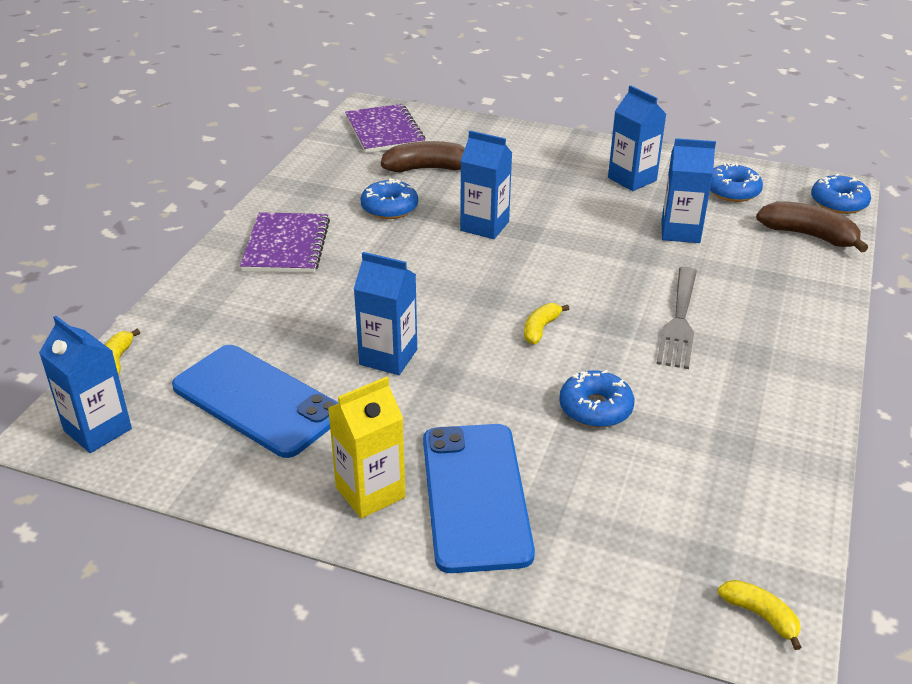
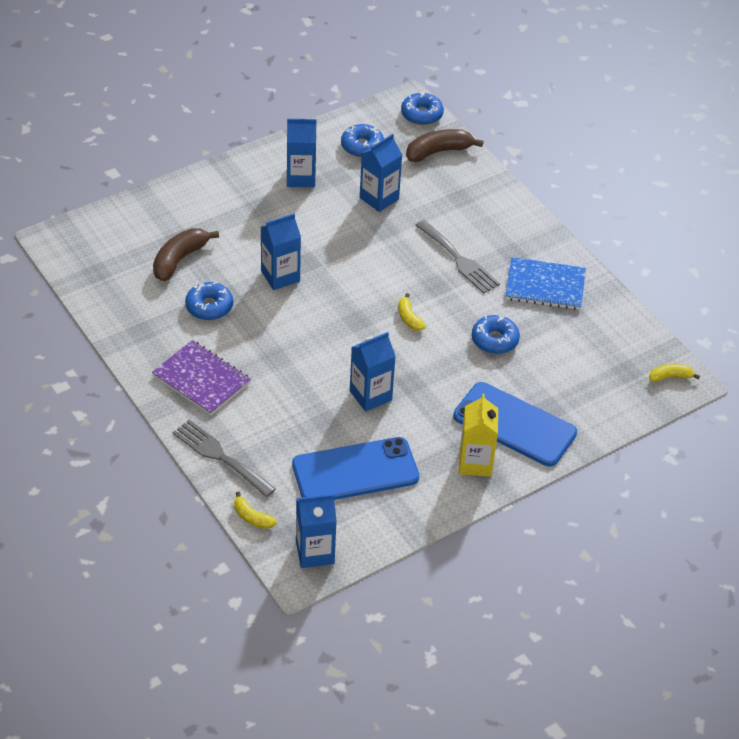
camera: 55 degrees left, 10 degrees up
purple notebook [345,104,426,153] -> none
none -> grey fork [172,420,276,497]
none -> blue notebook [505,257,586,310]

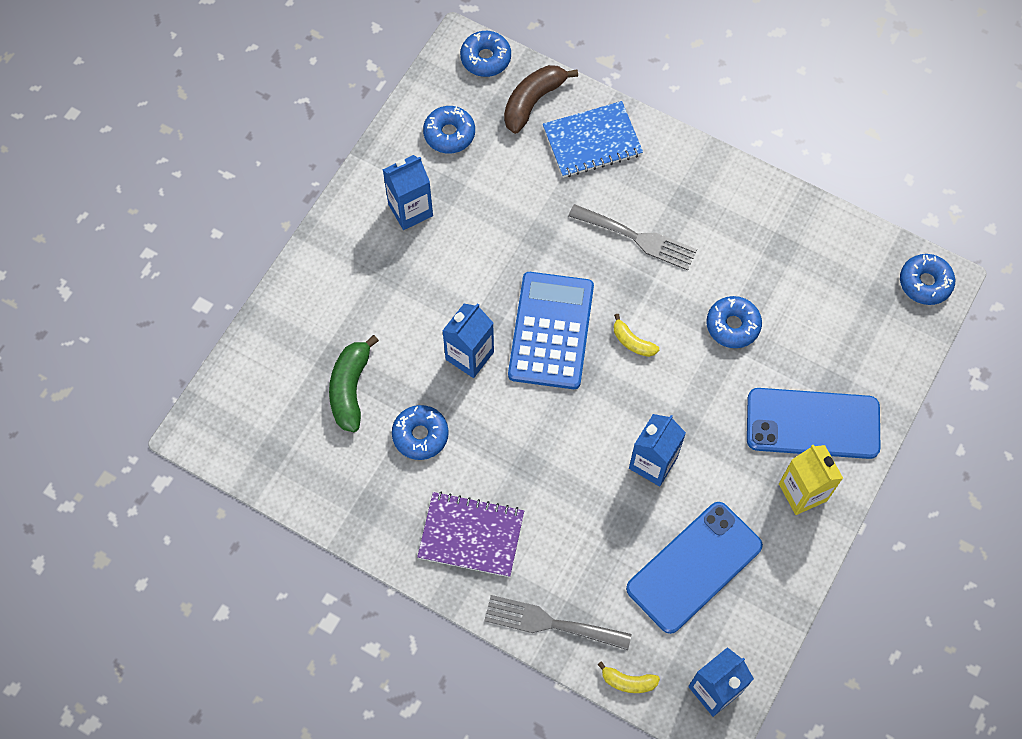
camera: 25 degrees left, 20 degrees up
brown banana [153,228,219,282] -> green banana [329,335,379,432]
blue carton [360,134,402,212] -> none
blue notebook [505,257,586,310] -> blue notebook moved to [543,101,643,178]
yellow banana [649,364,700,382] -> blue donut [900,254,955,305]
none -> blue calculator [508,272,594,389]

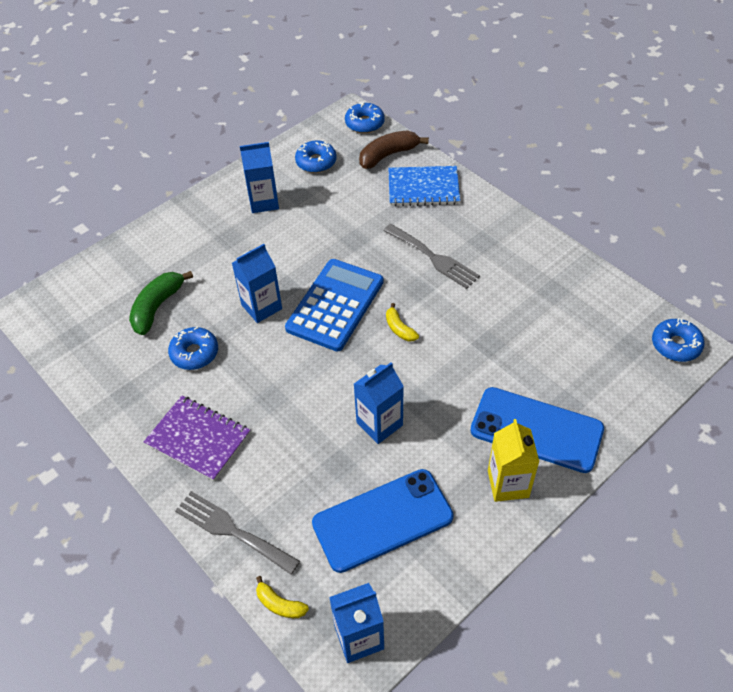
camera: 20 degrees right, 15 degrees down
blue donut [706,296,762,348] -> none

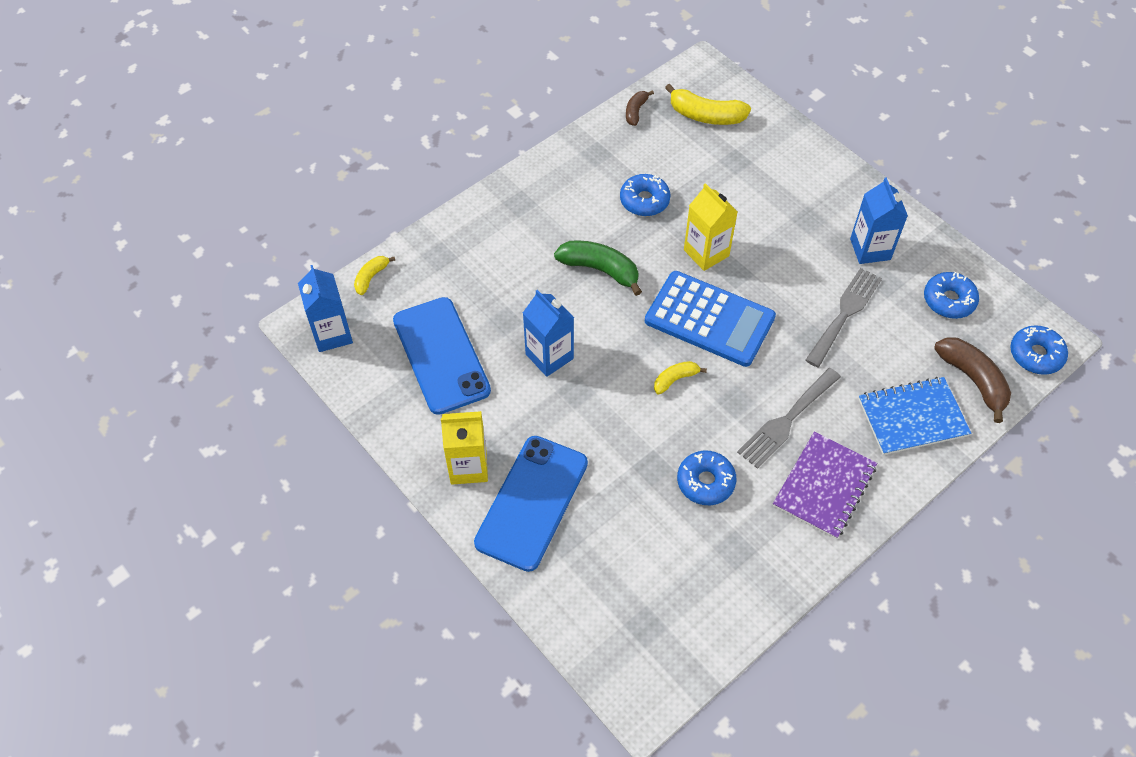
camera: 90 degrees right, 5 degrees up
green banana [129,271,193,335] -> green banana moved to [554,240,642,296]
purple notebook [144,396,250,481] -> purple notebook moved to [773,431,877,539]
grey fork [175,491,300,575] -> grey fork moved to [805,268,882,367]
blue carton [232,244,282,323] -> yellow carton [684,183,737,271]
blue notebook [388,166,460,206] -> blue notebook turned 75 degrees clockwise [859,377,971,455]
blue donut [652,318,705,362] -> blue donut moved to [677,450,736,505]
none -> brown banana [626,90,654,126]
none -> yellow banana [665,84,751,125]

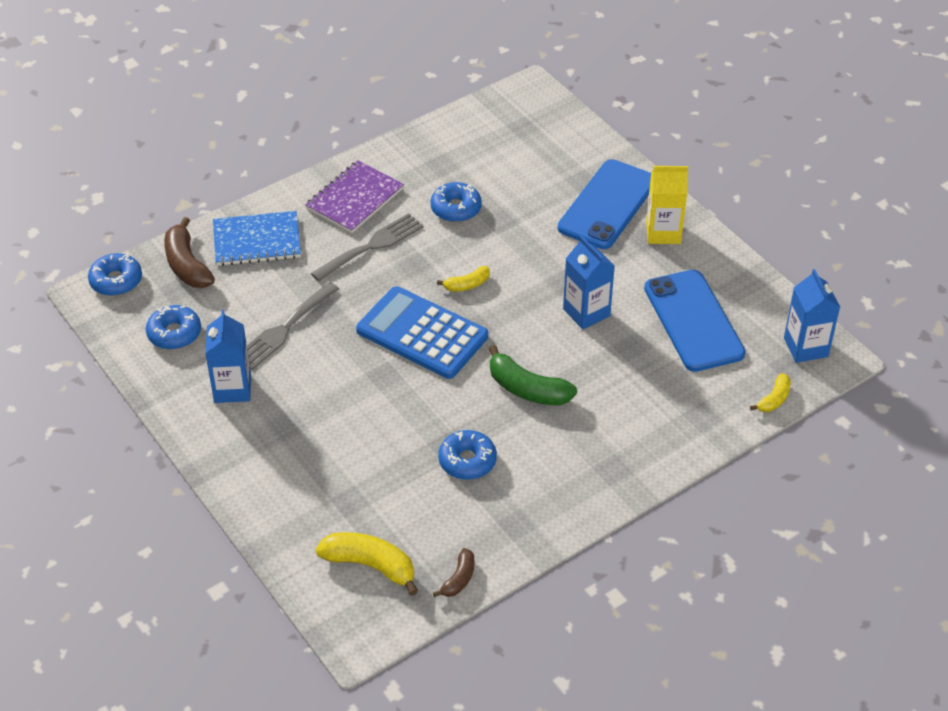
camera: 175 degrees left, 10 degrees down
yellow carton [684,183,737,271] -> none

